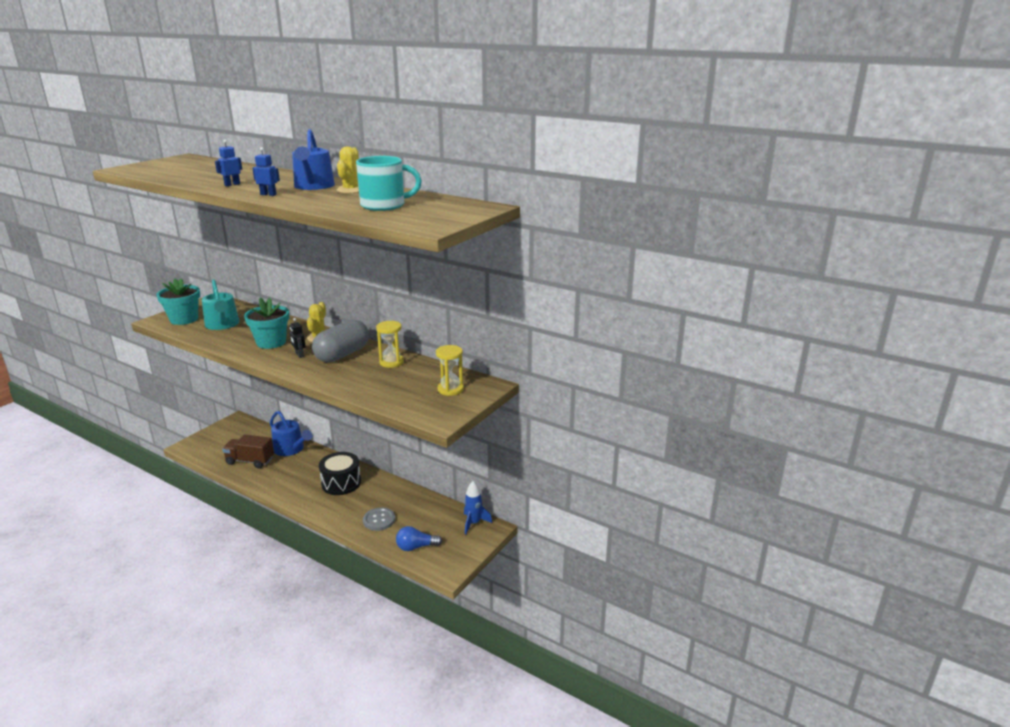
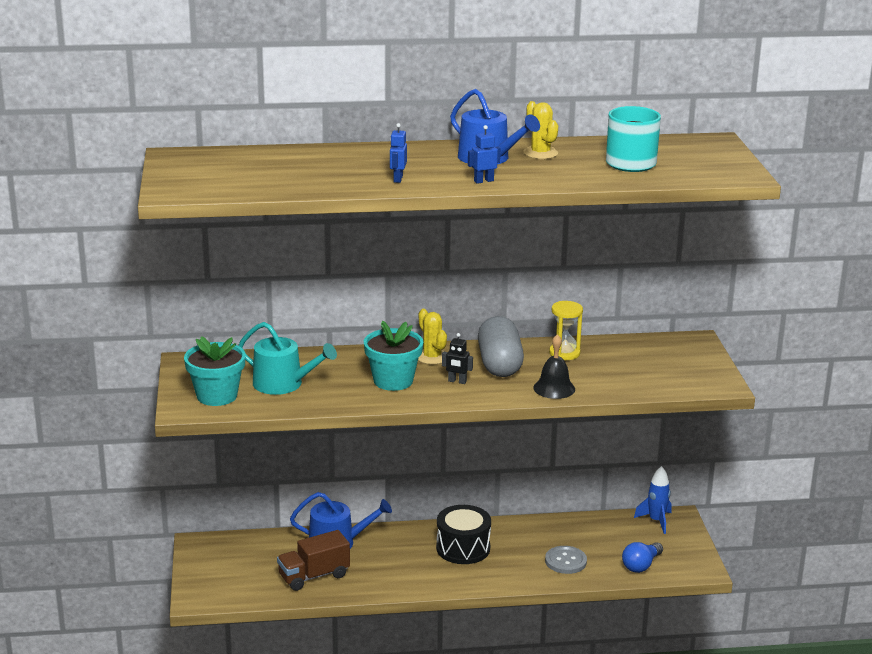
camera: 40 degrees left, 0 degrees up
yellow hourglass [436,345,464,396] -> none
none -> black bell [533,334,575,399]

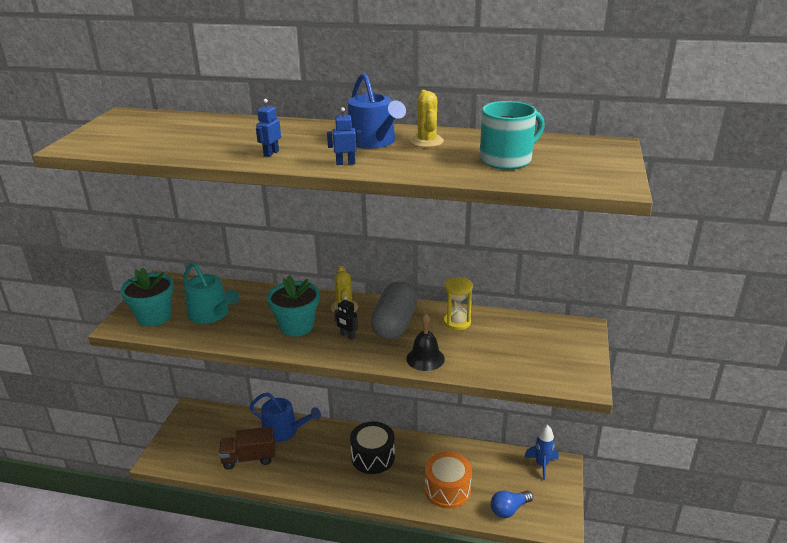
camera: 20 degrees right, 5 degrees up
grey button [545,546,587,574] -> orange drum [425,452,472,509]

